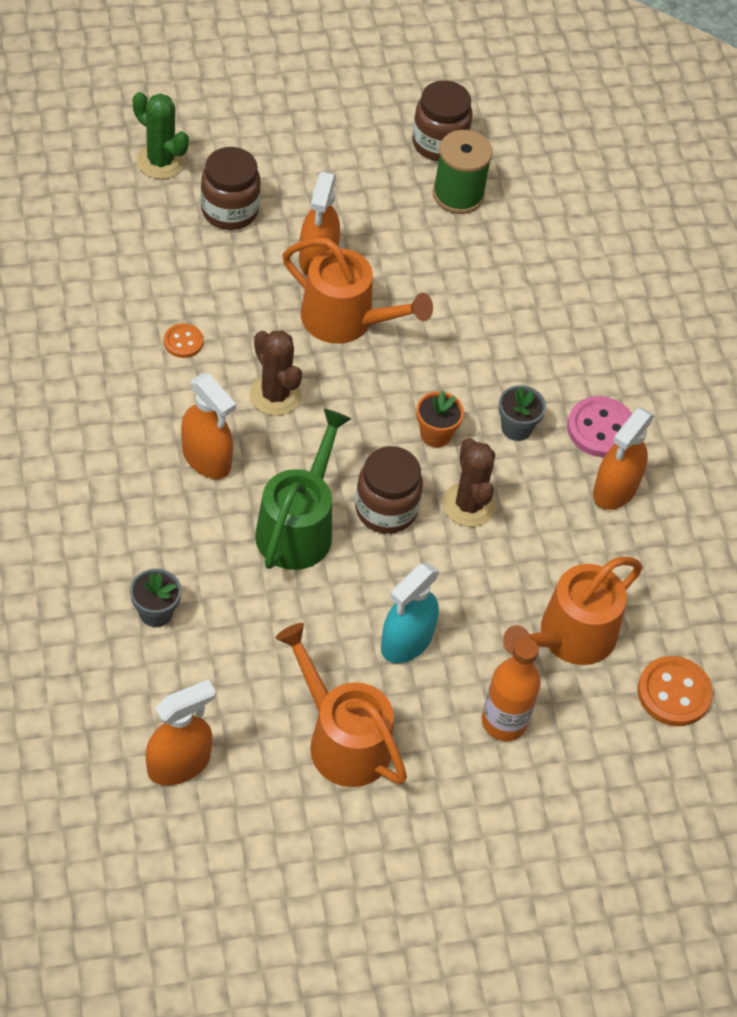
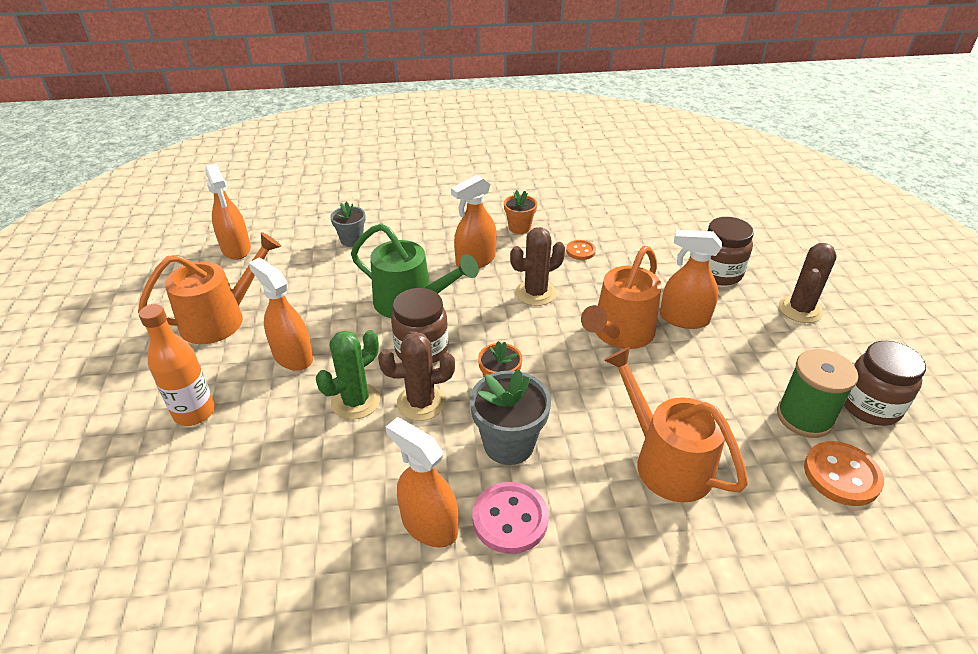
camera: 100 degrees right, 15 degrees down
green cactus [133,92,189,179] -> green cactus moved to [316,330,380,420]
turquoise spray bottle [381,563,440,663] -> orange spray bottle [249,258,313,371]
grey flower pot [499,385,546,441] -> grey flower pot [470,370,551,465], size x1.63
orange watering can [503,557,643,665] -> orange watering can moved to [604,347,748,502]
orange button [638,656,713,726] -> orange button moved to [804,441,884,506]
none -> orange flower pot [504,190,537,234]
none -> brown cactus [779,243,837,323]

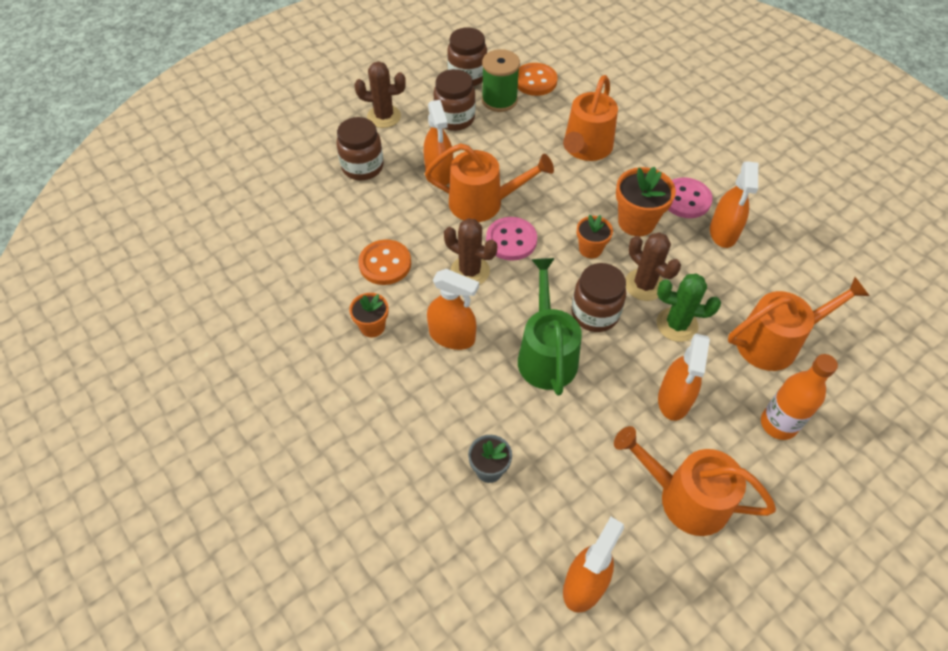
camera: 120 degrees left, 15 degrees up
grey flower pot [470,370,551,465] -> orange flower pot [616,167,676,236]
orange button [566,240,596,260] -> orange button [358,240,411,285], size x1.72
none -> brown jar [433,69,476,131]
none -> pink button [486,217,537,261]
none -> orange watering can [728,277,870,371]

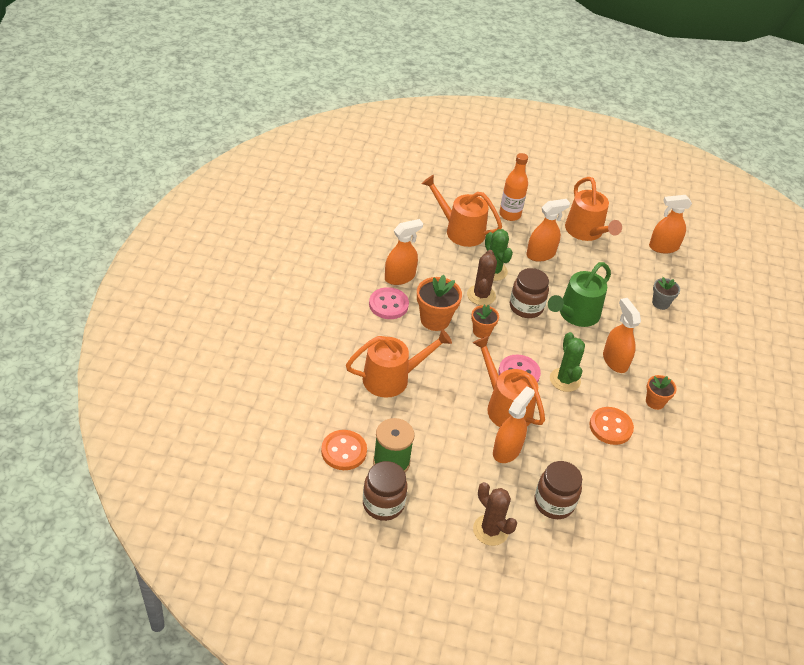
camera: 135 degrees left, 10 degrees down
brown jar [433,69,476,131] -> none
brown cactus [444,218,497,285] -> green cactus [550,332,585,392]

